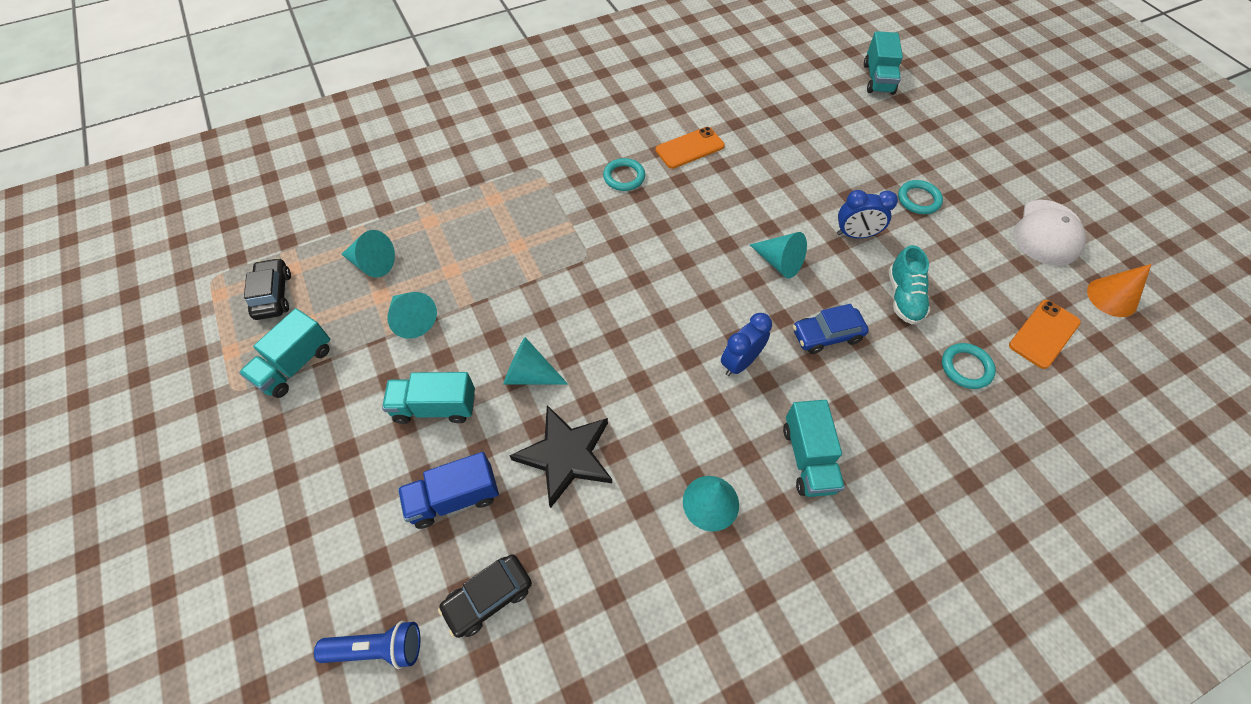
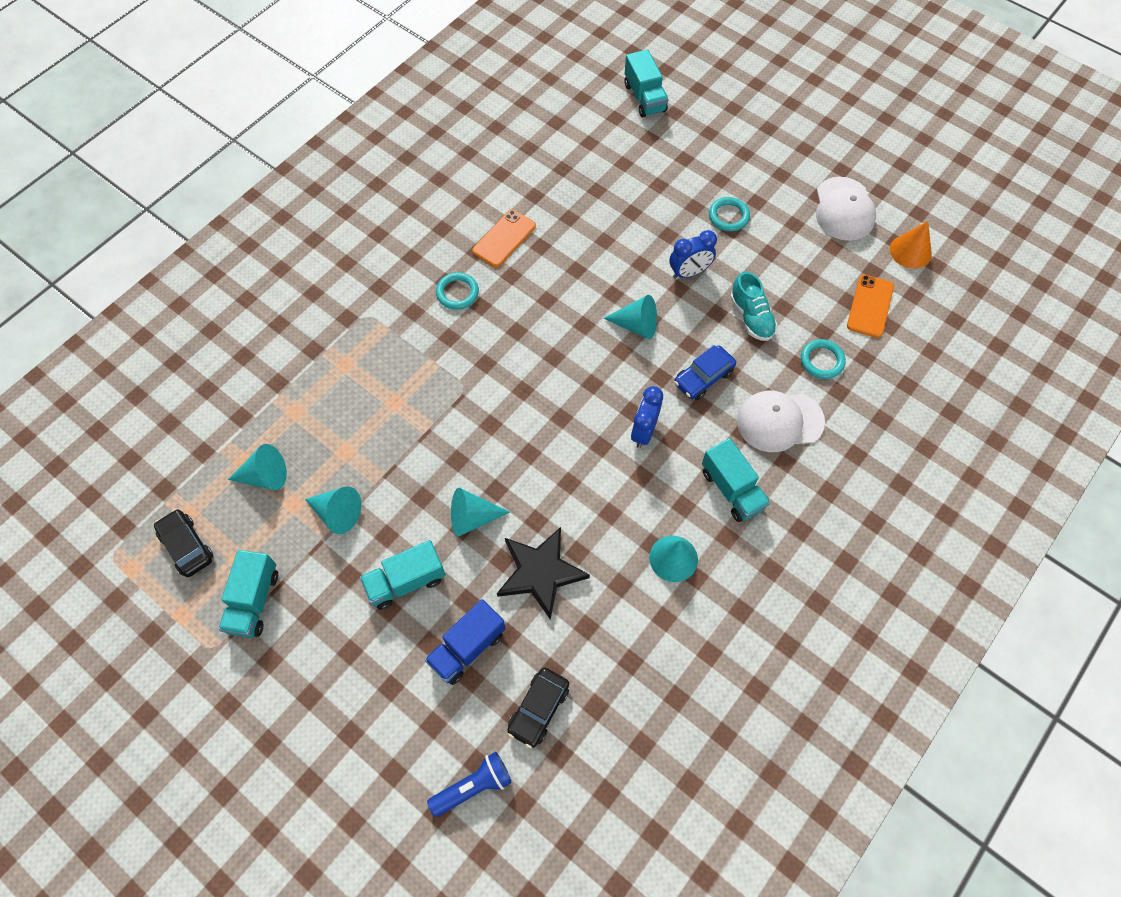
camera: 25 degrees left, 5 degrees up
none -> white cap [737,391,825,452]

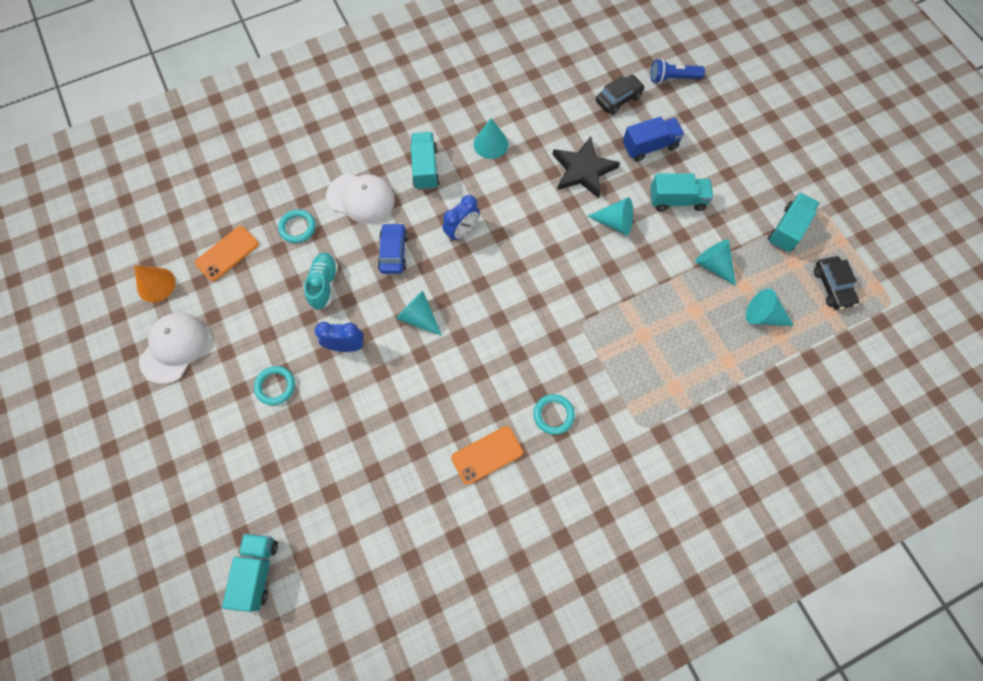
camera: 155 degrees left, 5 degrees up
blue car [674,345,736,400] -> blue car turned 75 degrees counterclockwise [378,223,408,274]

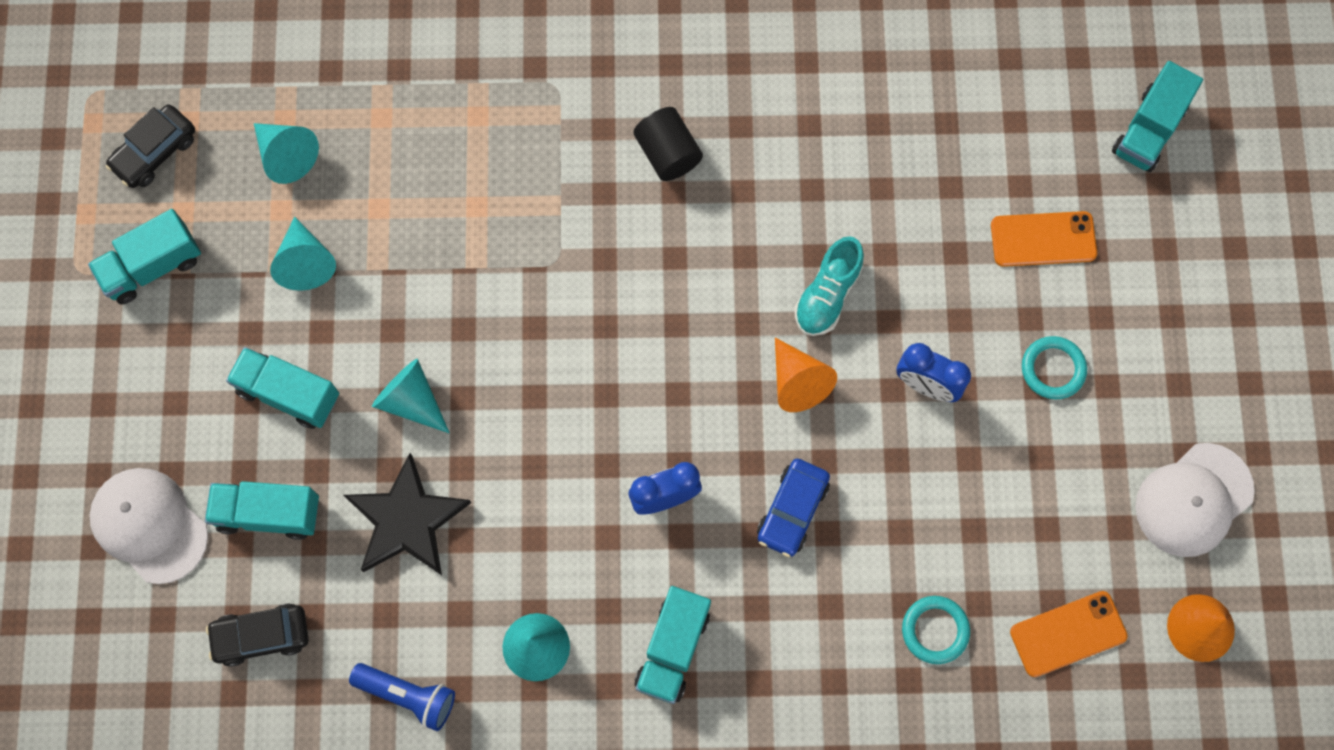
camera: 155 degrees left, 5 degrees up
turquoise shoe [304,252,338,310] -> turquoise shoe moved to [794,236,864,336]
white cap [326,173,395,224] -> white cap moved to [90,468,208,584]
turquoise cone [396,291,442,336] -> orange cone [775,338,837,412]
orange phone [451,426,523,485] -> orange phone moved to [991,211,1097,267]
turquoise ring [533,394,575,435] -> black cylinder [634,107,703,181]
blue truck [623,116,684,162] -> turquoise truck [205,481,319,540]
blue flashlight [651,59,705,83] -> blue flashlight moved to [349,663,455,731]
black car [814,256,859,310] -> black car turned 150 degrees counterclockwise [106,104,195,188]

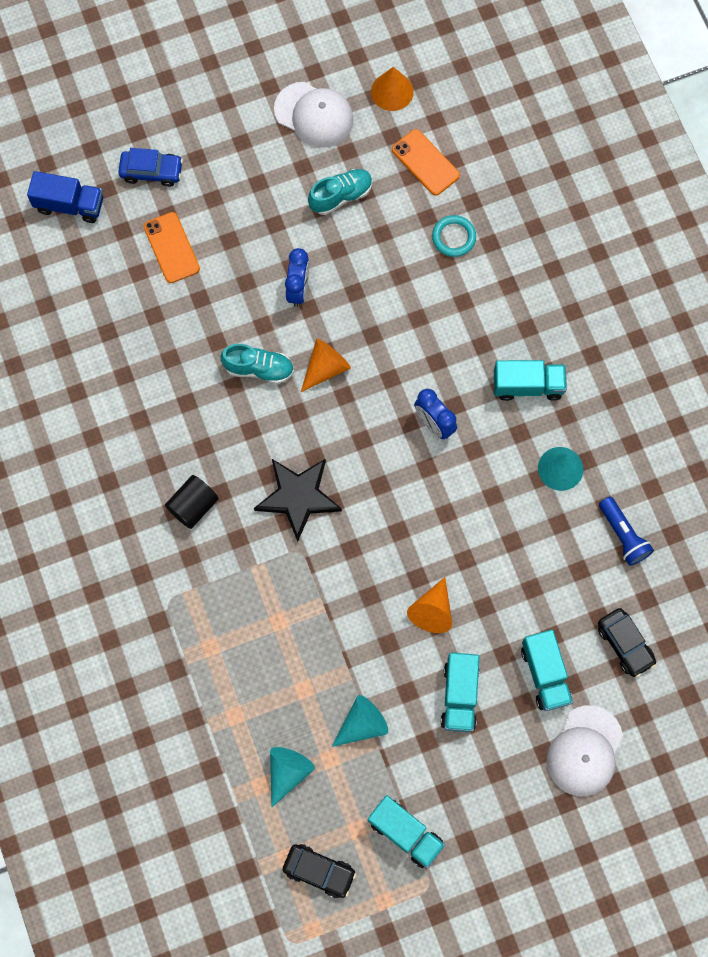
camera: 110 degrees left, 0 degrees up
black star [344,453,471,575] -> black star moved to [254,459,342,542]
blue flashlight [349,663,455,731] -> blue flashlight turned 150 degrees clockwise [599,497,654,566]
turquoise cone [372,359,449,433] -> orange cone [407,577,452,633]
blue car [757,459,830,557] -> blue car moved to [118,148,183,187]
turquoise ring [1022,336,1087,399] -> none
turquoise truck [1112,61,1203,172] -> blue truck [27,171,103,223]
none -> turquoise shoe [308,169,373,215]

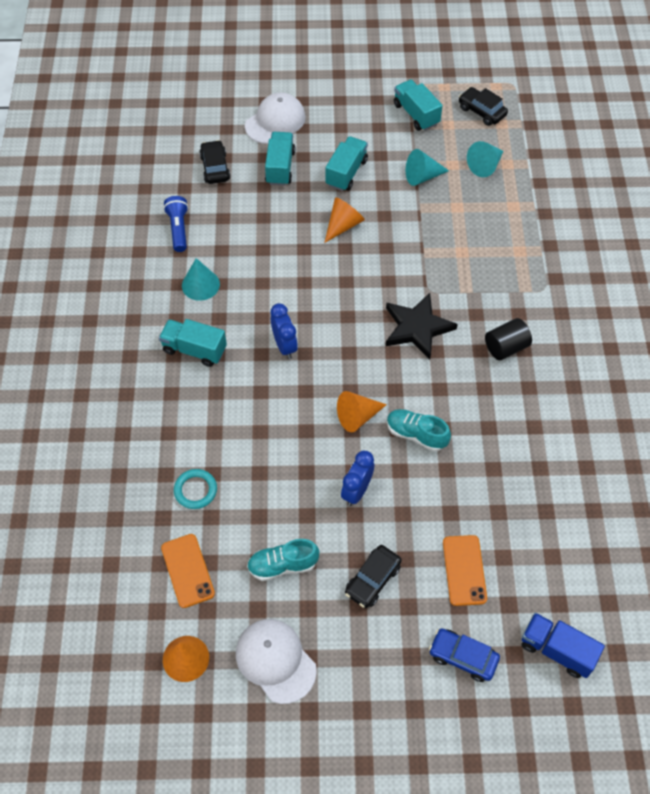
camera: 160 degrees left, 15 degrees down
none -> black car [345,545,402,608]

